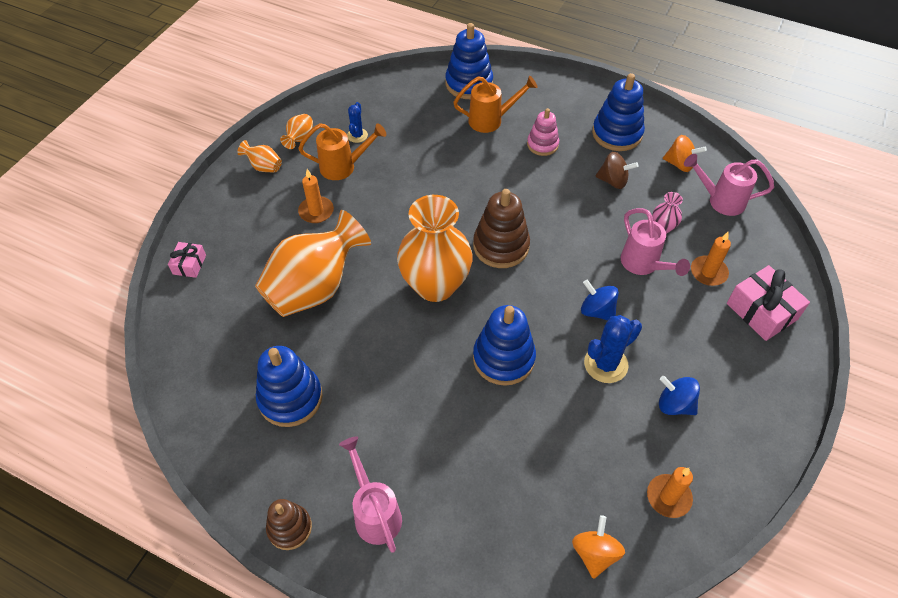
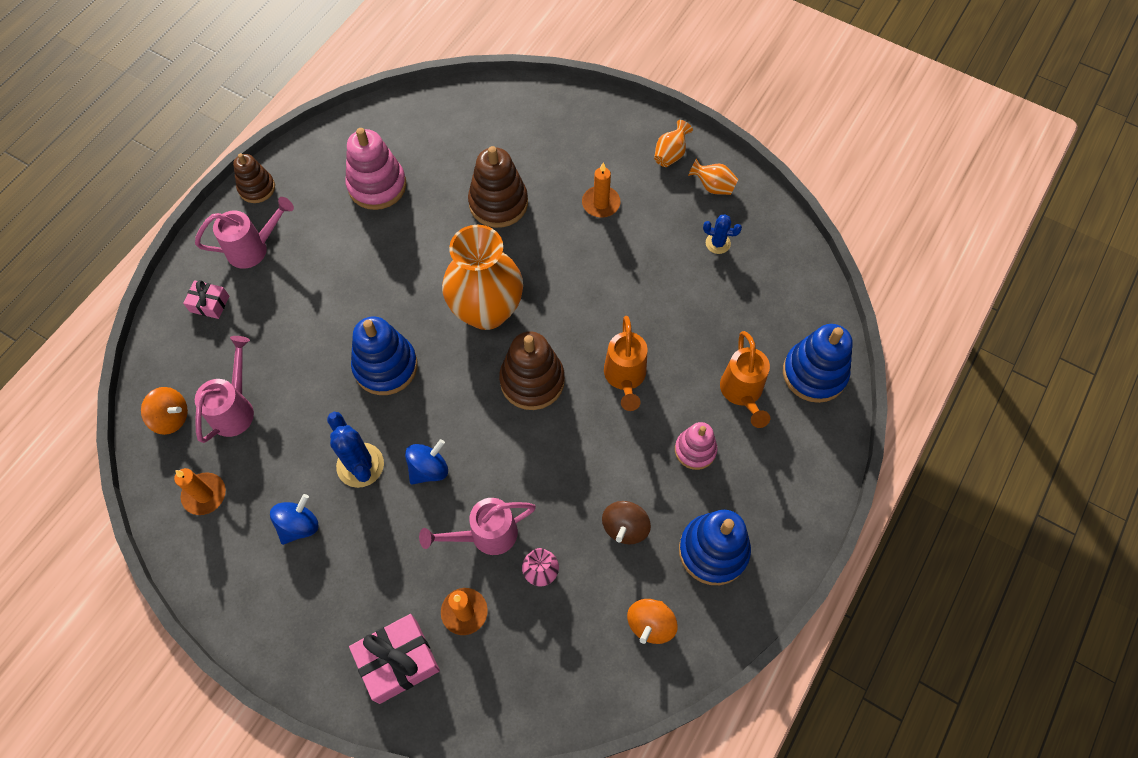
camera: 95 degrees right, 10 degrees up
pink gift [168,242,206,278] -> pink gift moved to [183,280,229,319]
orange vase [255,210,371,317] -> brown stacking toy [468,146,528,228]
blue stacking toy [256,346,323,427] -> pink stacking toy [346,128,406,210]
orange watering can [298,123,386,180] -> orange watering can moved to [604,316,648,411]
pink watering can [684,154,774,216] -> pink watering can moved to [195,336,254,443]

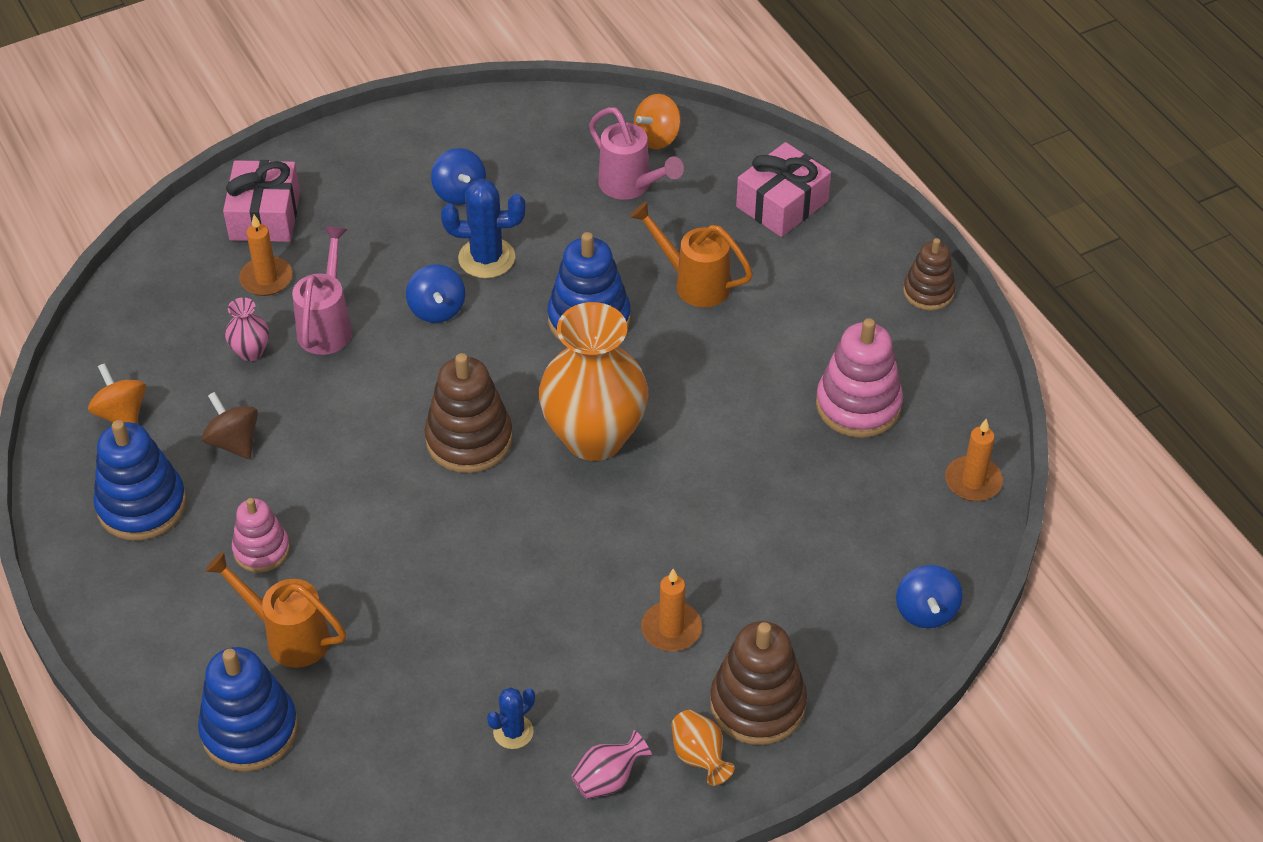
camera: 120 degrees right, 15 degrees down
orange candle [174,468,226,515] -> orange candle moved to [945,419,1003,501]
pink gift [183,280,229,319] -> pink gift [736,142,831,237], size x1.79
pink watering can [195,197,294,269] -> none
brown stacking toy [468,146,528,228] -> brown stacking toy moved to [710,621,807,745]
orange watering can [604,316,648,411] -> orange watering can moved to [630,201,753,307]
orange vase [688,158,738,195] -> pink vase [571,730,652,799]
none -> blue spinning top [896,565,963,628]

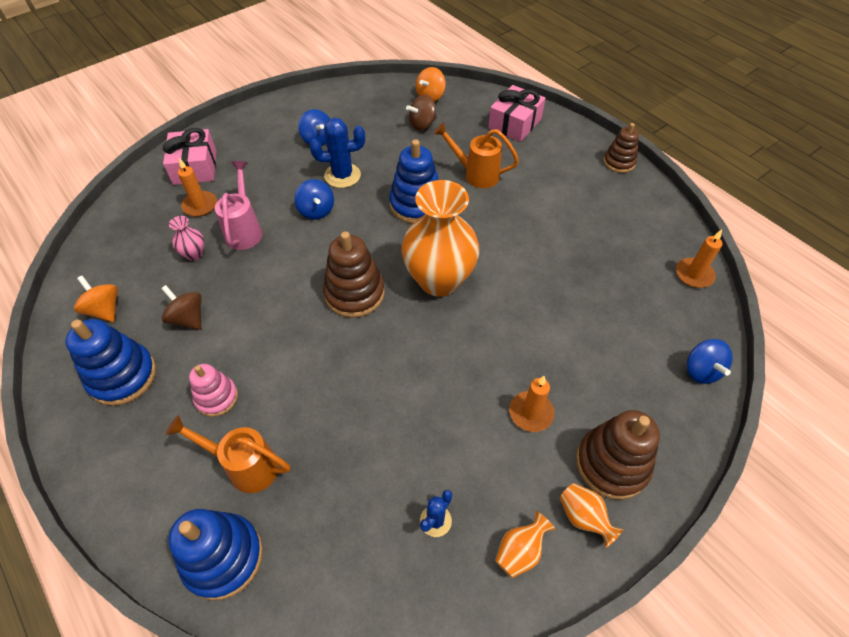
camera: 10 degrees left, 5 degrees up
pink vase [571,730,652,799] -> orange vase [495,511,555,578]
pink watering can [589,107,684,200] -> brown spinning top [406,95,437,130]
pink stacking toy [816,318,903,438] -> none

